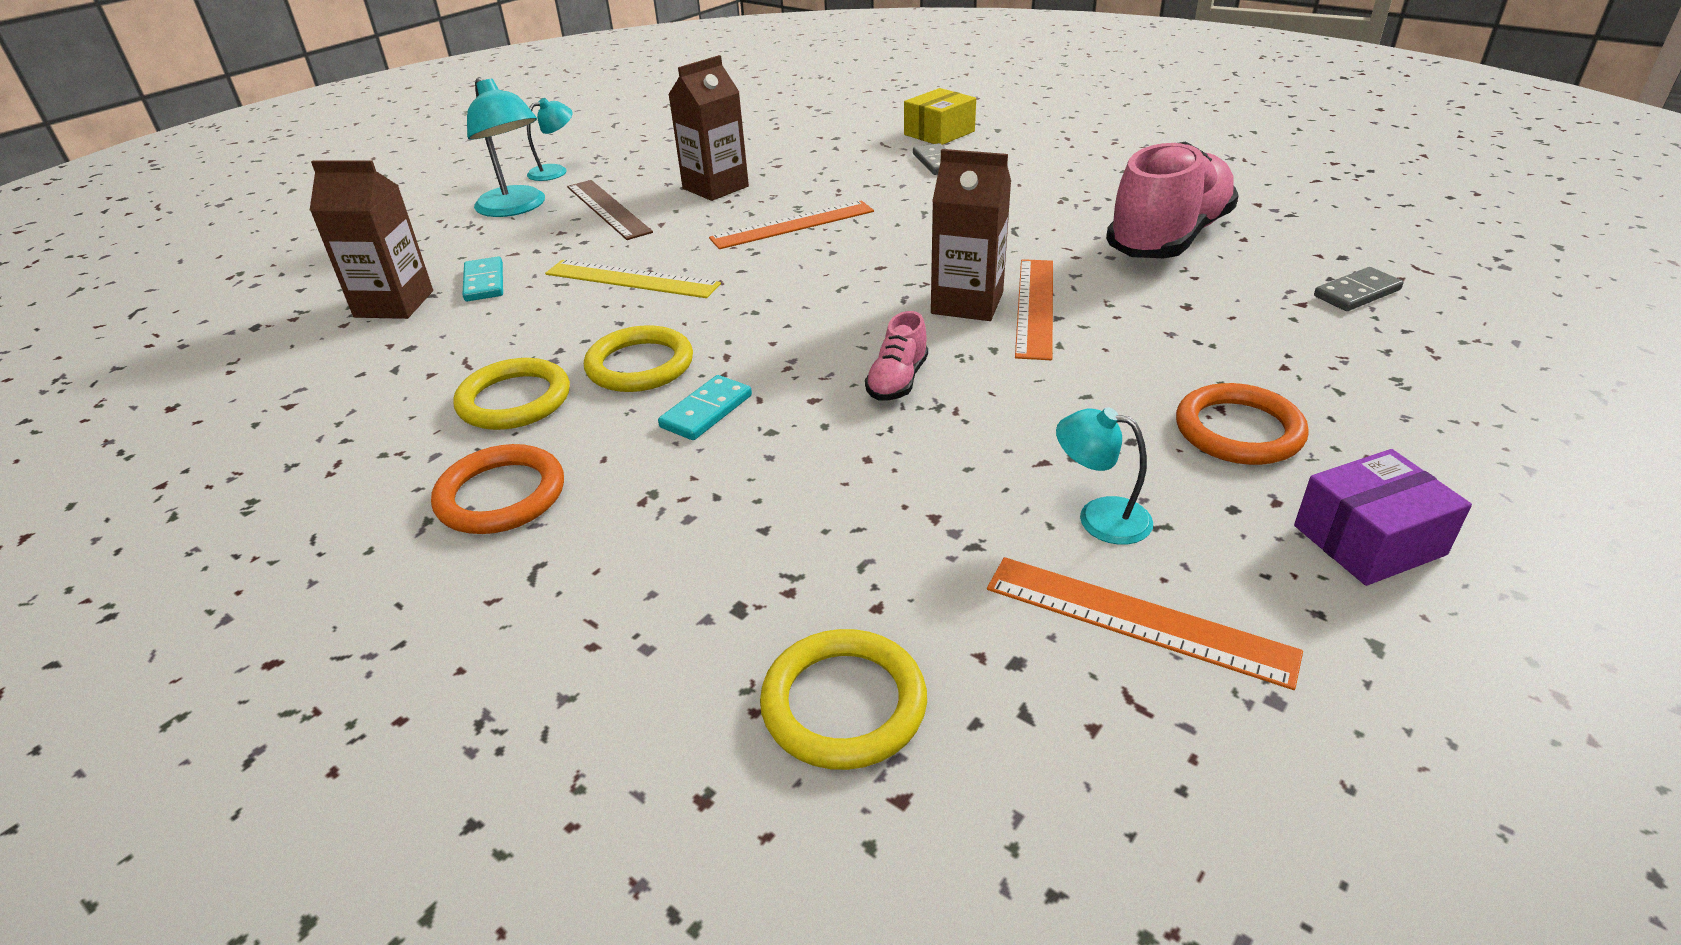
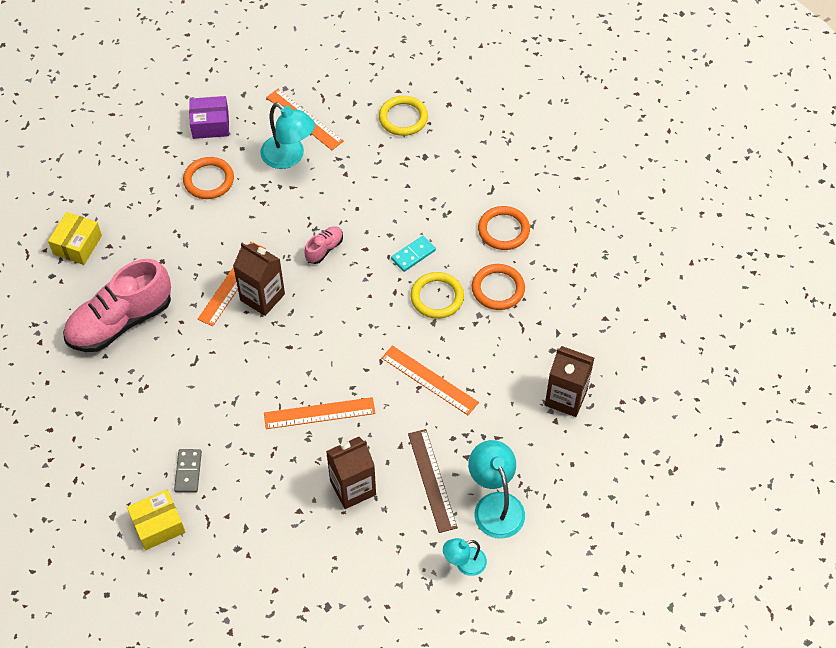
camera: 165 degrees left, 20 degrees up
yellow ring [453,358,570,430] -> orange ring [472,264,525,310]
turquoise domino [462,257,503,301] -> none
yellow ruler [545,260,721,298] -> orange ruler [381,345,479,415]
turquoise lamp [1056,407,1153,545] -> turquoise lamp [260,103,315,169], size x1.68
grey domino [1314,267,1403,311] -> yellow box [48,212,102,265]

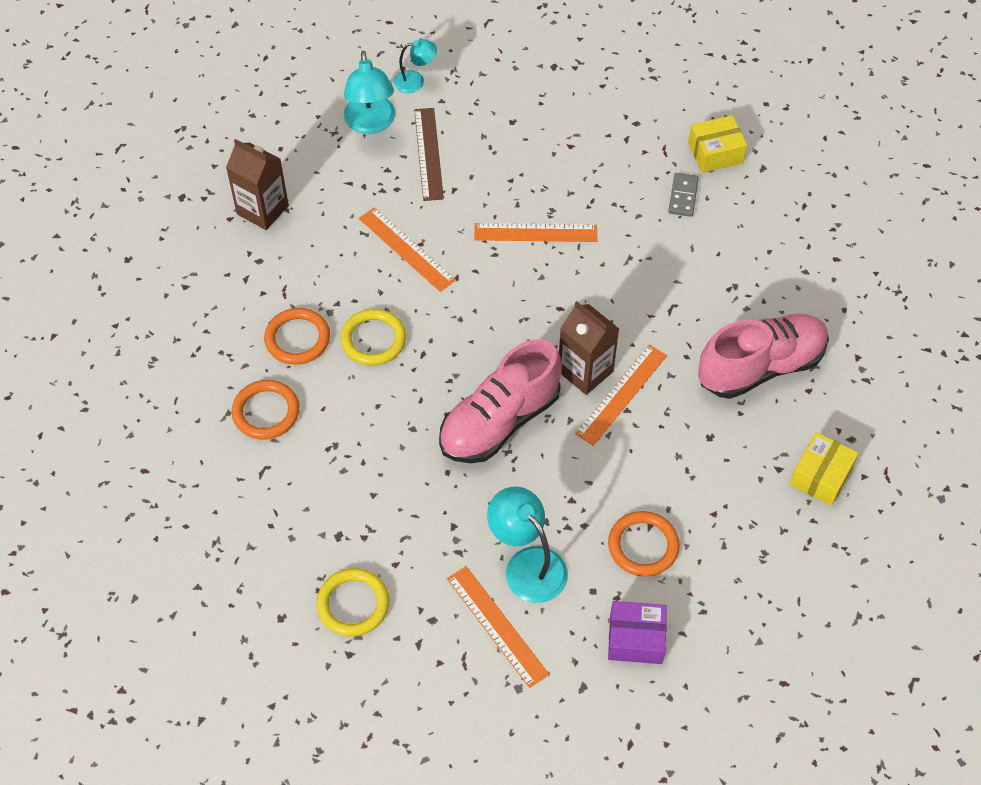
camera: 170 degrees left, 0 degrees up
pink shoe [304,226,343,264] -> pink shoe [439,339,562,463], size x2.26
brown carton [326,437,376,509] -> none
turquoise domino [391,236,436,272] -> none

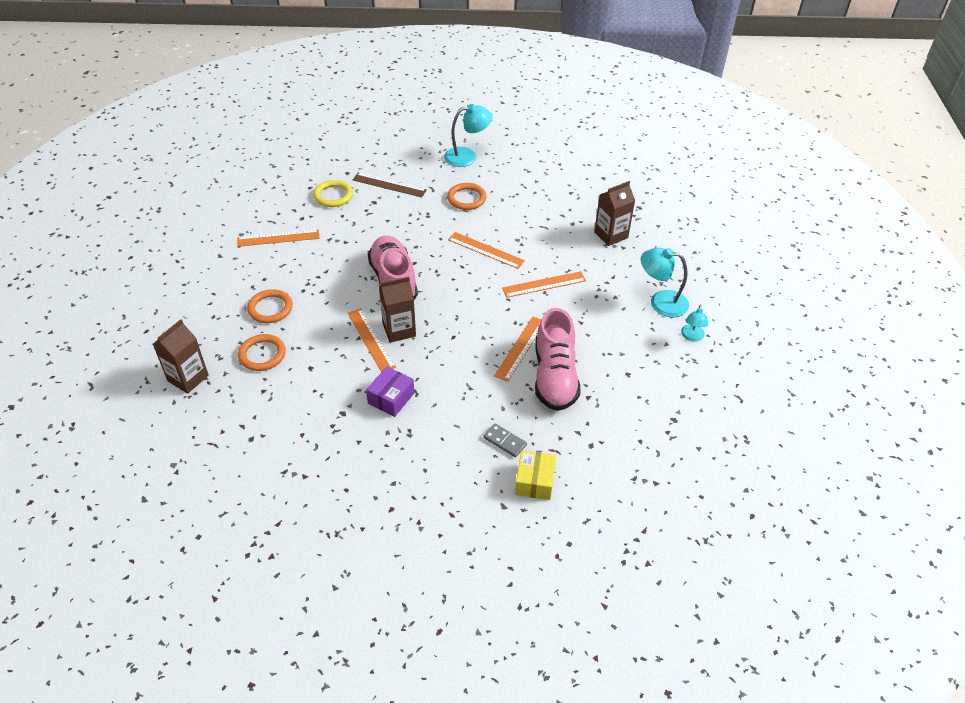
camera: 115 degrees right, 10 degrees down
orange ring [264,308,330,365] -> orange ring moved to [238,334,286,371]
yellow ring [340,309,406,365] -> orange ruler [448,232,525,269]
brown ruler [414,108,444,201] -> brown ruler moved to [353,173,427,197]
turquoise lamp [487,487,568,603] -> turquoise lamp moved to [444,104,493,167]
purple box [608,601,667,664] -> purple box moved to [366,366,414,417]
pink shoe [698,314,829,399] -> pink shoe moved to [535,308,581,411]
yellow box [789,432,859,506] -> none
none -> brown carton [153,319,209,394]

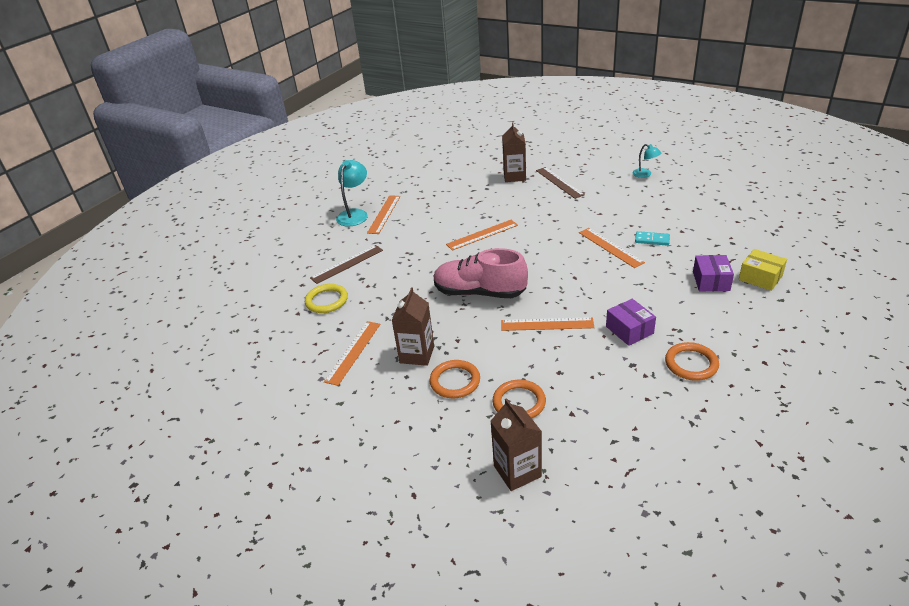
camera: 55 degrees left, 10 degrees down
brown carton [379,277,416,343] -> brown carton moved to [392,288,434,366]
orange ring [447,183,487,210] -> orange ring moved to [665,342,719,381]
grey domino [483,423,527,457] -> purple box [693,255,734,291]
orange ruler [502,271,586,298] -> orange ruler moved to [367,195,400,234]
pink shoe [535,308,581,411] -> turquoise domino [635,231,670,246]
turquoise lamp [641,247,689,317] -> none
none -> brown ruler [536,167,585,199]

